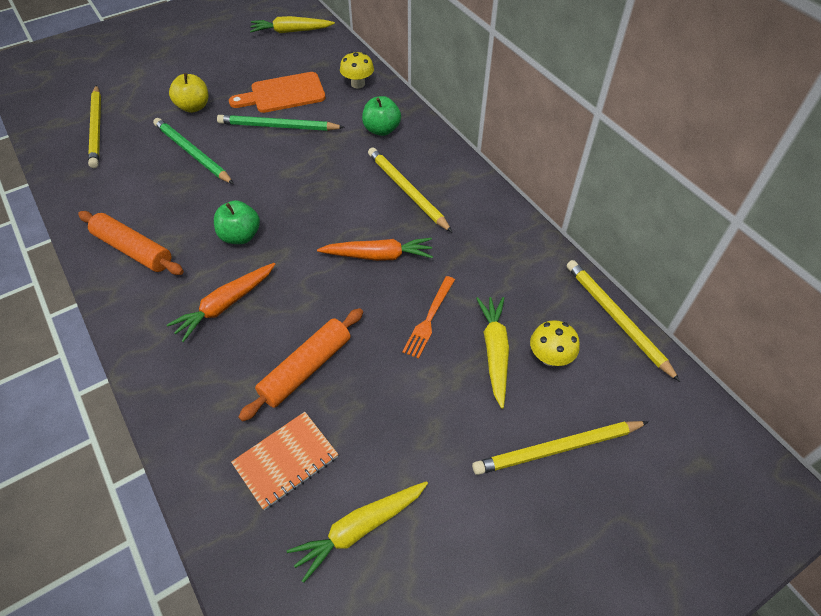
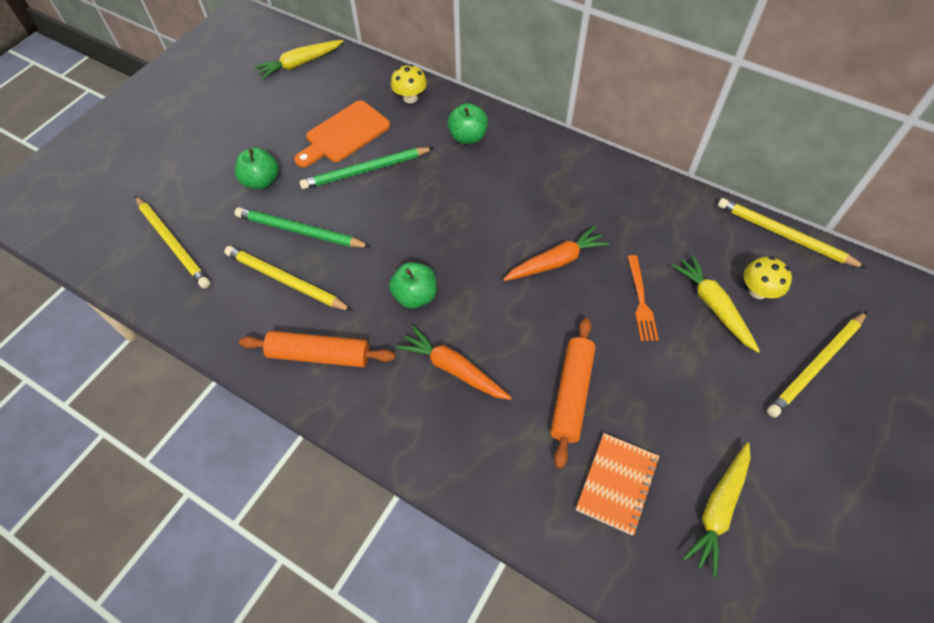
camera: 25 degrees left, 5 degrees up
orange carrot [167,263,275,342] -> orange carrot turned 105 degrees clockwise [397,326,512,400]
yellow apple [169,73,208,113] -> green apple [235,148,279,189]
yellow pencil [368,148,452,232] -> yellow pencil moved to [224,246,352,311]

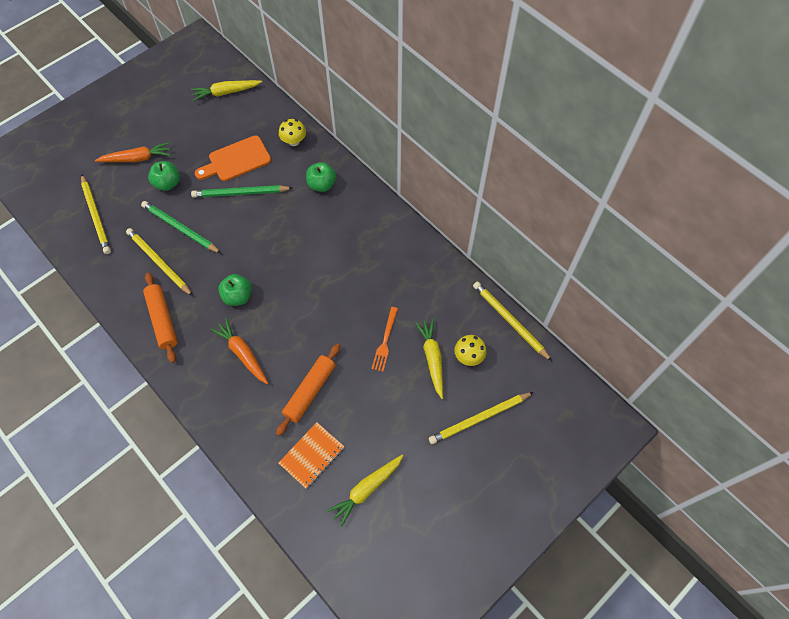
camera: 15 degrees right, 5 degrees up
orange rolling pin [239,331,395,367] -> orange rolling pin turned 45 degrees clockwise [143,273,177,363]
orange carrot [503,226,609,281] -> orange carrot moved to [95,142,171,162]

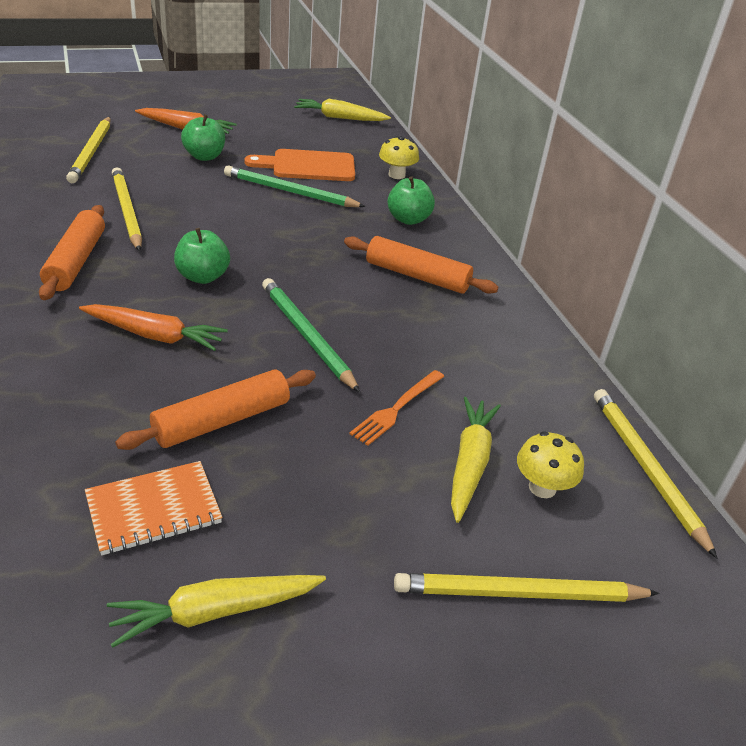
camera: 20 degrees right, 25 degrees down
green pencil [141,201,221,253] -> green pencil moved to [262,278,360,393]
orange carrot [211,318,268,384] -> orange carrot turned 120 degrees clockwise [79,304,228,351]
none -> orange rolling pin [344,236,498,294]

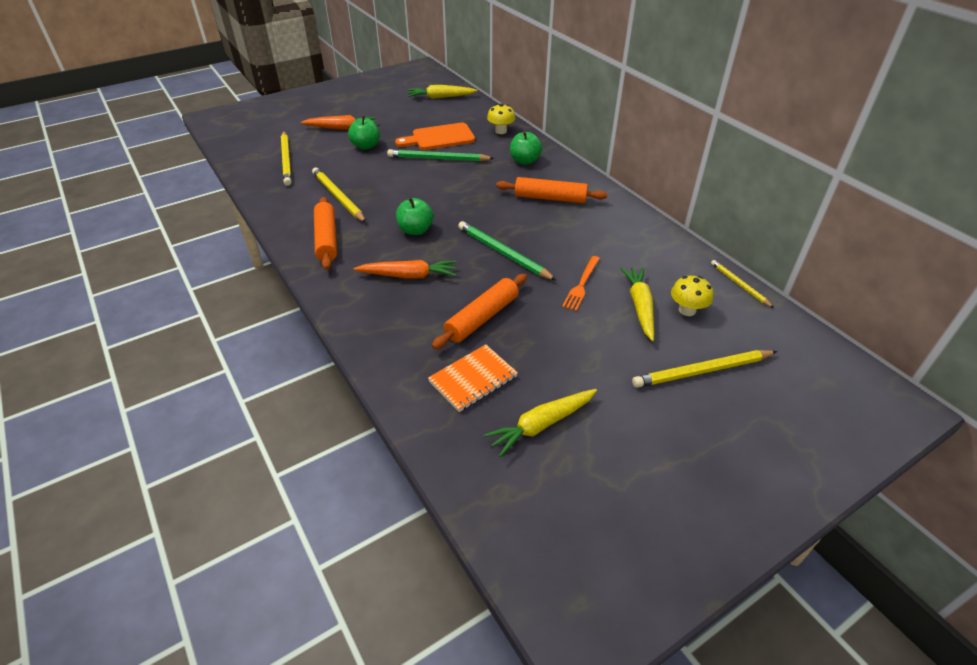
camera: 10 degrees left, 5 degrees up
yellow pencil [594,389,717,558] -> yellow pencil [711,260,774,308], size x0.59

